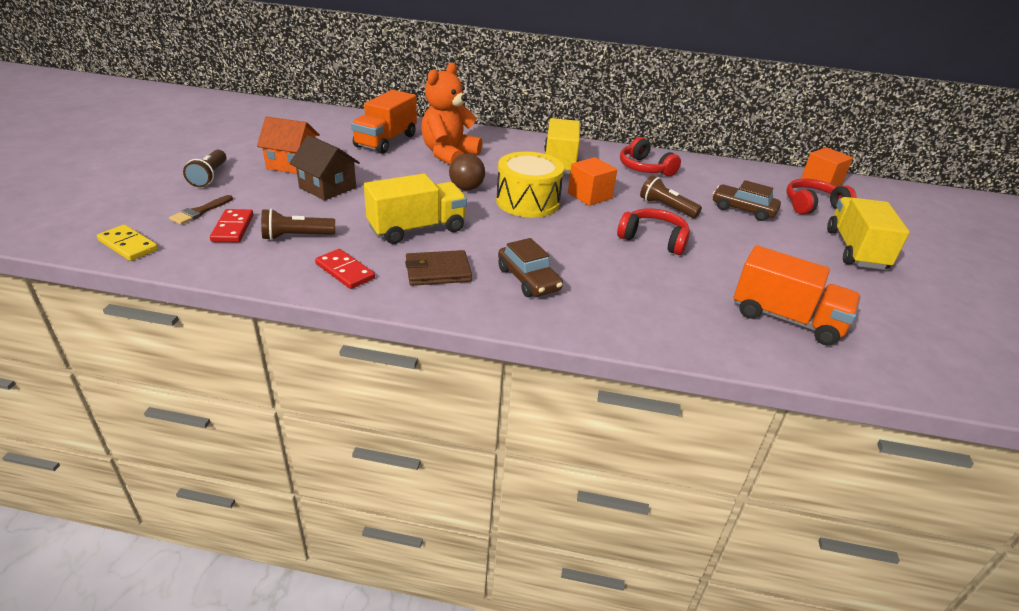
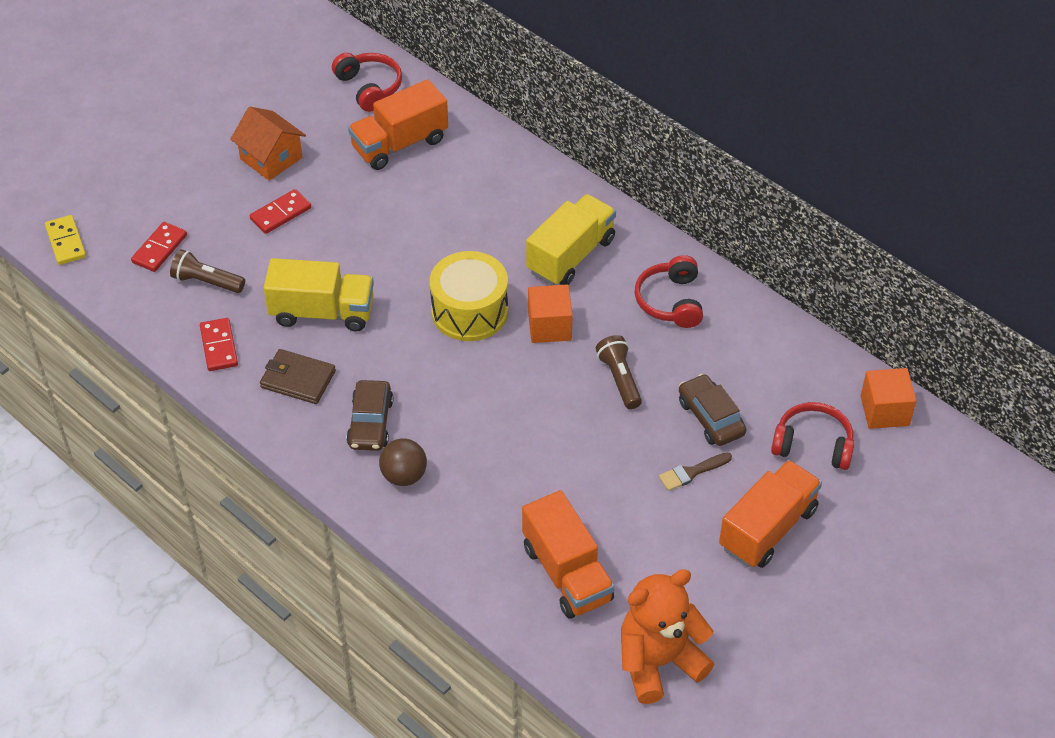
camera: 35 degrees right, 15 degrees up
brown brush [169,195,233,225] -> brown brush moved to [659,452,732,491]
brown flashlight [183,150,226,187] -> none
brown house [289,135,360,201] -> red domino [250,189,311,234]
orange teddy bear [421,63,482,165] -> orange teddy bear moved to [621,569,714,704]
brown ball [449,154,485,190] -> brown ball moved to [379,438,427,486]
red headphones [617,208,690,255] -> red headphones moved to [332,53,402,112]
yellow truck [827,197,910,270] -> orange truck [719,460,822,568]

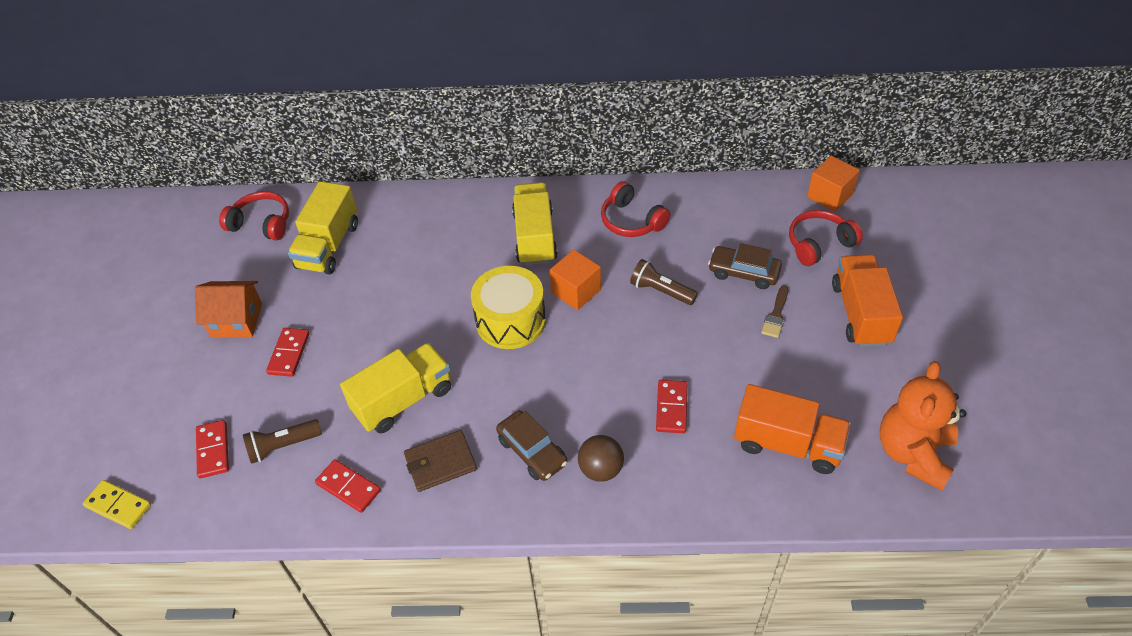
camera: 40 degrees left, 0 degrees up
orange truck [348,79,448,170] -> yellow truck [288,181,358,275]
none -> red domino [656,380,687,433]

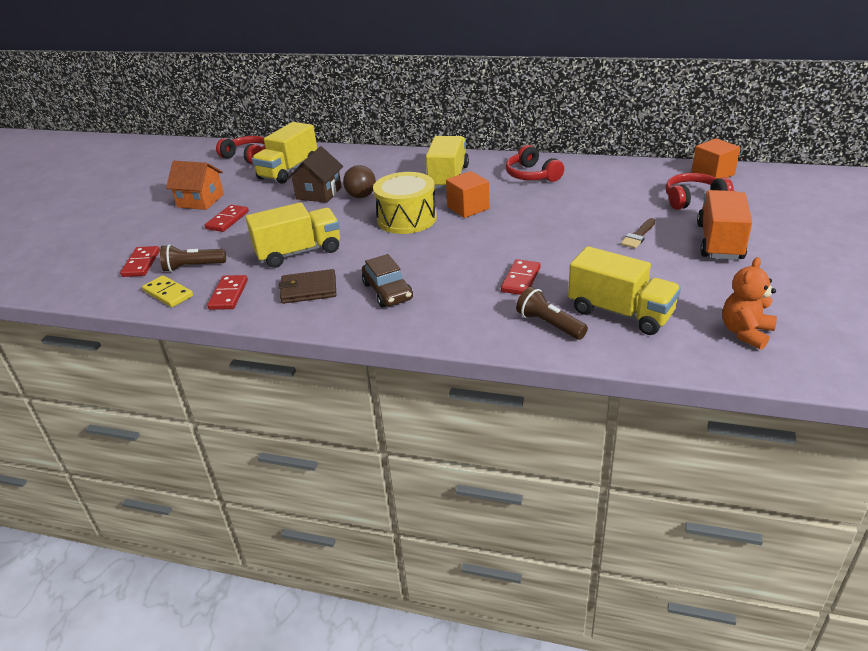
camera: 15 degrees right, 15 degrees down
yellow domino [83,480,151,529] -> yellow domino moved to [142,275,193,307]
red domino [315,459,381,513] -> red domino turned 45 degrees clockwise [207,275,248,310]
brown ball [578,435,624,482] -> brown ball moved to [343,165,376,198]
brown flashlight [630,259,698,305] -> brown flashlight moved to [516,287,588,340]
brown car [708,243,782,289] -> none
orange truck [734,384,851,474] -> yellow truck [568,246,681,335]
orange teddy bear [880,361,967,491] -> orange teddy bear [722,257,777,350], size x0.65
none -> brown house [287,146,343,203]

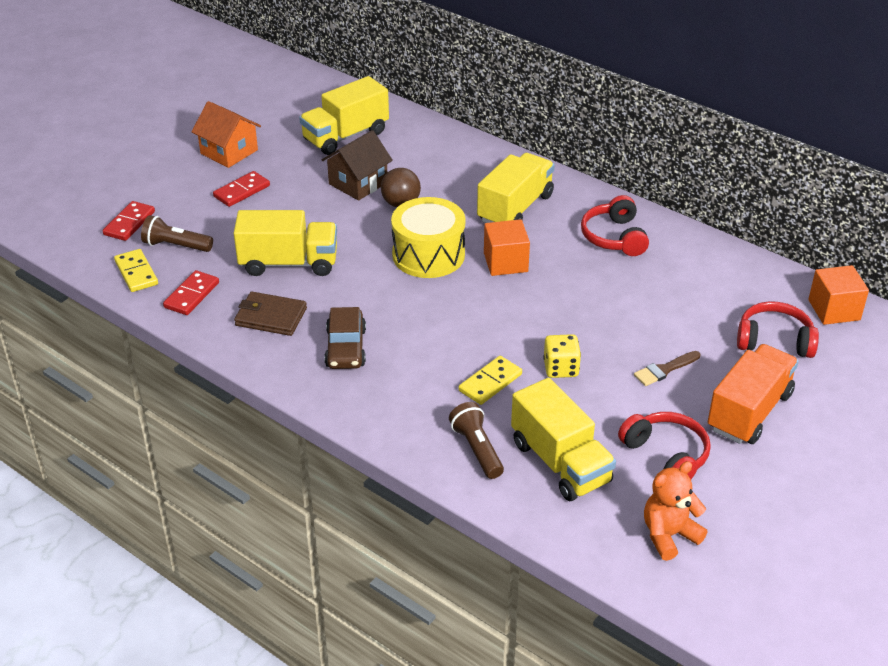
camera: 20 degrees right, 5 degrees up
red headphones [216,136,266,164] -> red headphones moved to [618,412,711,479]
red domino [501,259,540,295] -> yellow domino [459,356,522,405]
none -> yellow dice [543,334,581,378]

